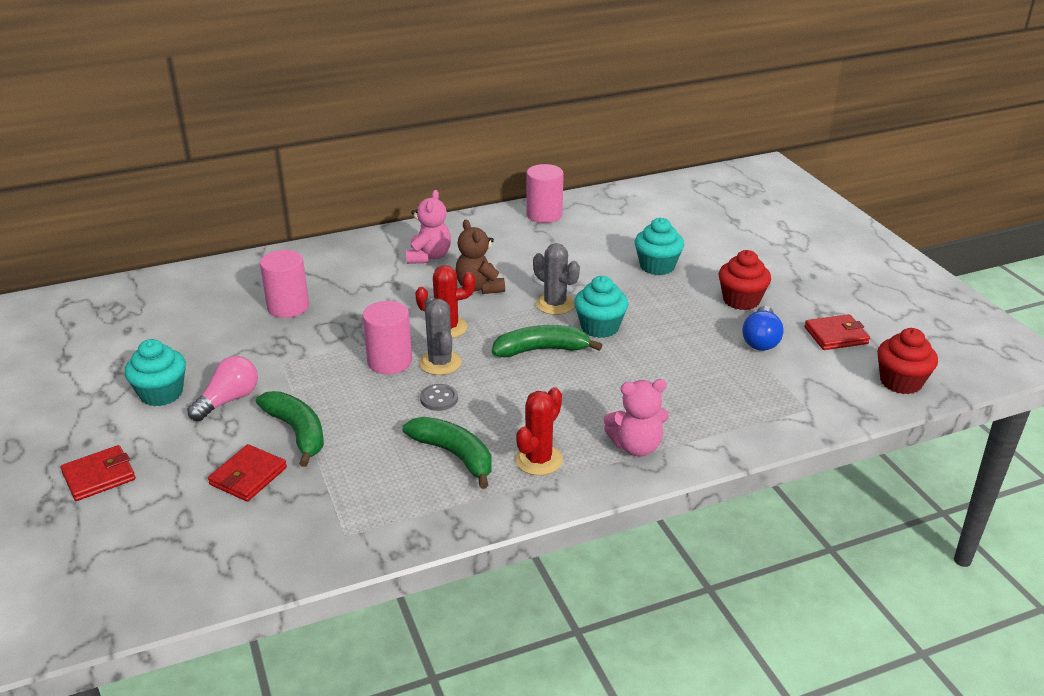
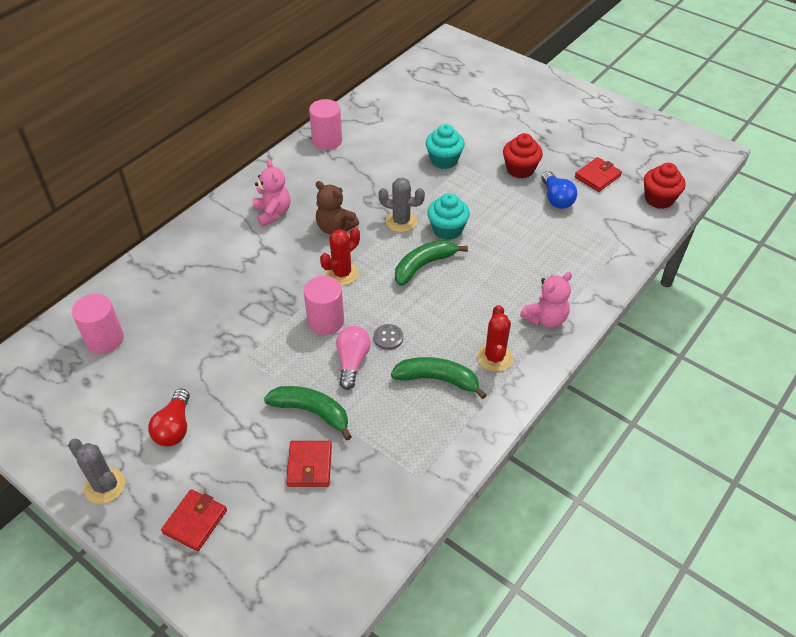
camera: 30 degrees left, 15 degrees up
turquoise cupcake [125,339,186,406] -> red light bulb [148,388,190,447]
pink light bulb [187,356,258,421] -> pink light bulb moved to [336,326,371,390]
pink cylinder [260,250,309,318] -> pink cylinder moved to [72,294,124,354]
grey cactus [419,296,462,375] -> grey cactus moved to [68,439,125,504]

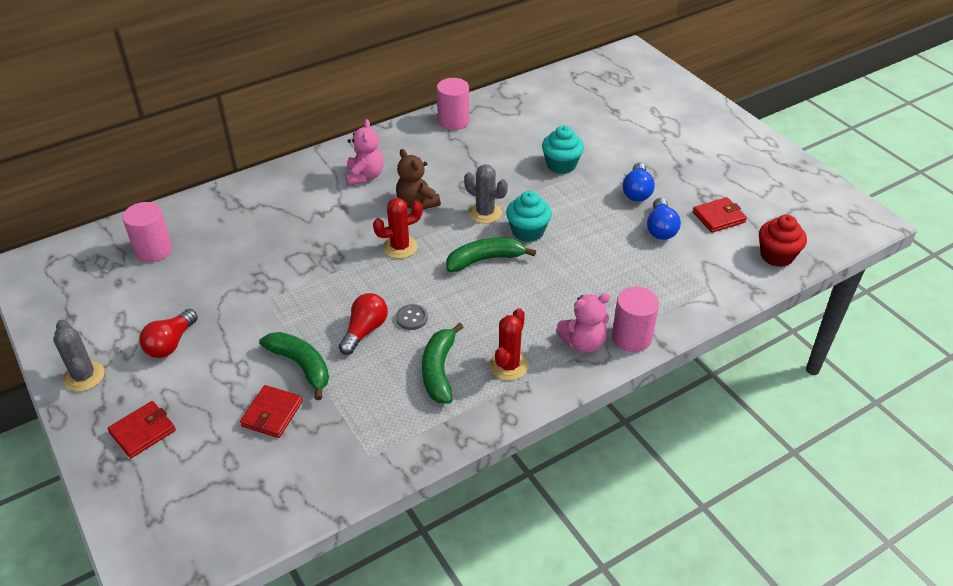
camera: 20 degrees right, 5 degrees down
pink cylinder [304,276,344,335] -> pink cylinder moved to [612,287,659,352]
pink light bulb [336,326,371,390] -> red light bulb [339,293,388,355]
green banana [391,357,487,399] -> green banana turned 120 degrees counterclockwise [422,323,463,404]
red cupcake [503,133,543,179] -> blue light bulb [623,163,655,202]

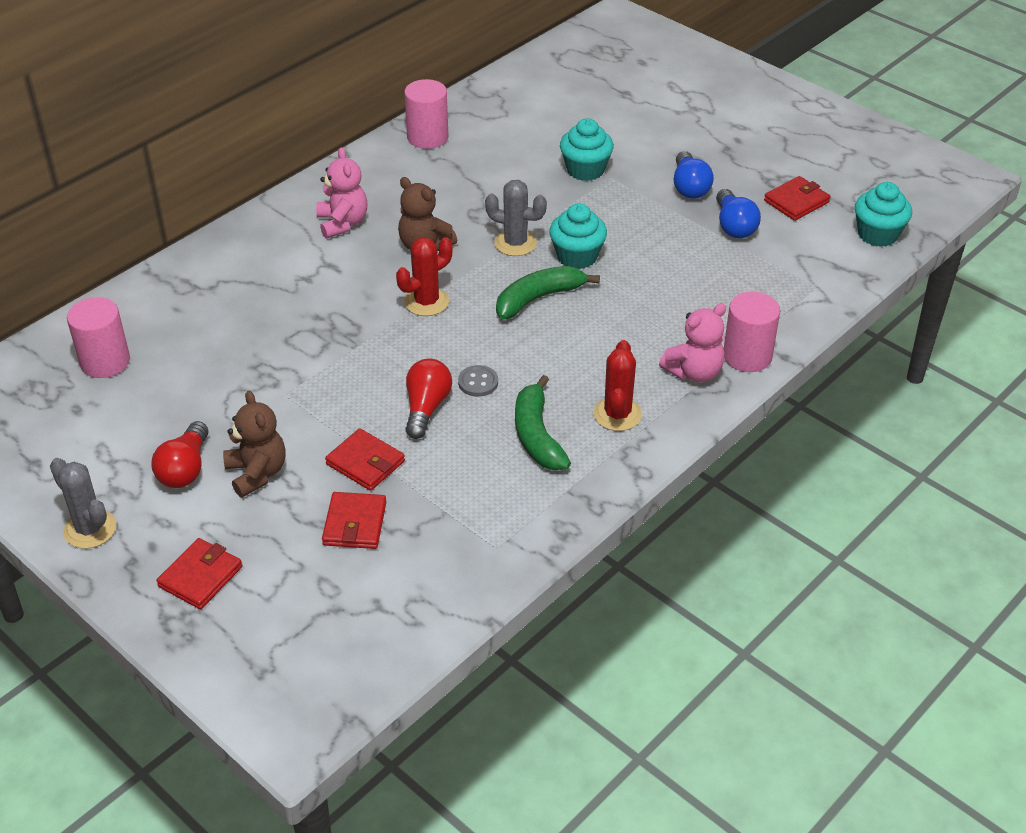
camera: 15 degrees left, 0 degrees up
green banana [259,332,329,400] -> red wallet [325,428,405,491]
red cupcake [759,215,807,267] -> turquoise cupcake [855,182,912,247]
none -> brown teddy bear [223,391,286,497]

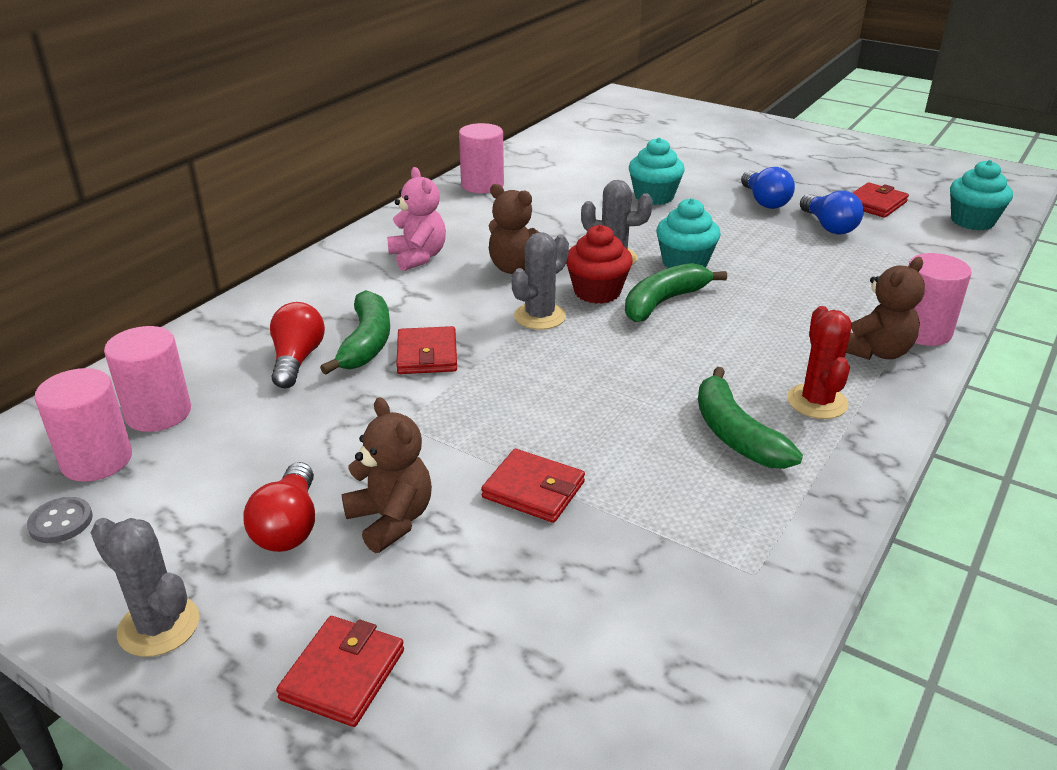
camera: 10 degrees left, 10 degrees down
red wallet [322,492,386,549] -> red wallet moved to [396,326,457,374]
red cactus [396,237,452,316] -> grey cactus [511,232,569,330]
red light bulb [405,358,452,439] -> red light bulb moved to [270,302,325,388]
grey button [458,365,498,397] -> grey button moved to [27,497,93,543]
pink teddy bear [659,303,726,382] -> brown teddy bear [846,257,925,360]
none -> pink cylinder [34,368,132,482]
none -> green banana [320,290,390,375]
none -> red cupcake [566,225,633,304]

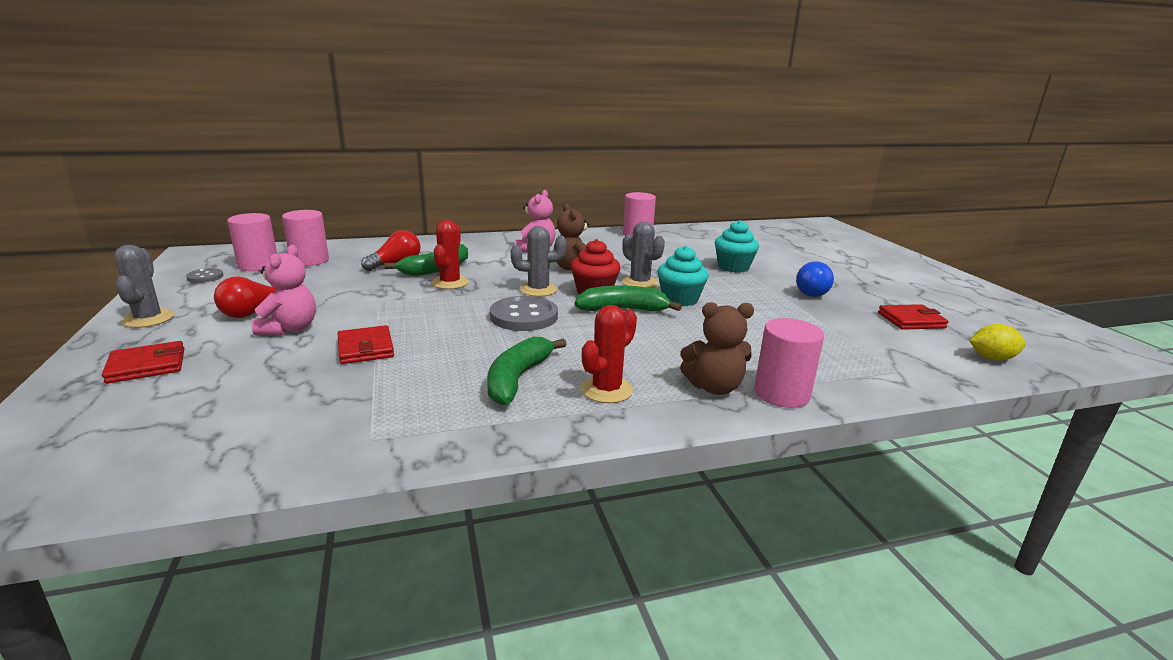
camera: 40 degrees right, 10 degrees down
brown teddy bear [341,397,432,553] -> pink teddy bear [252,245,316,336]
red wallet [396,326,457,374] -> red cactus [431,220,469,289]
blue light bulb [800,191,864,235] -> none
turquoise cupcake [950,160,1013,230] -> yellow lemon [969,324,1026,361]
none -> grey button [490,296,558,331]

